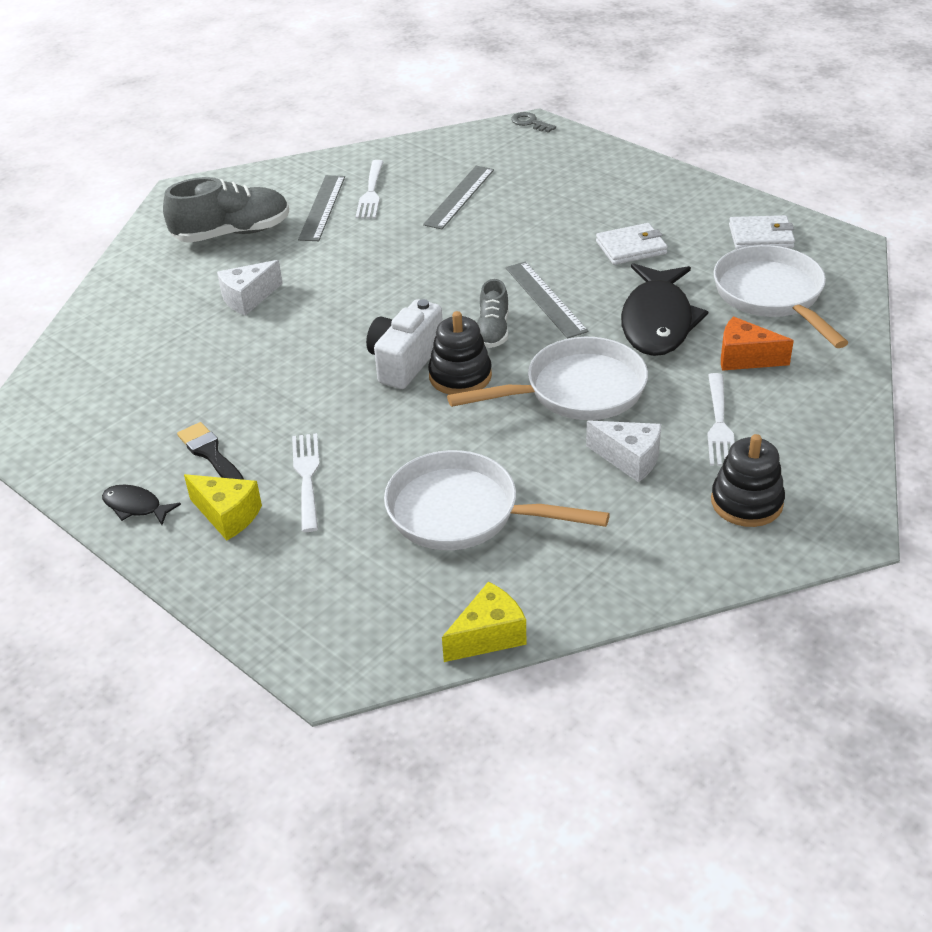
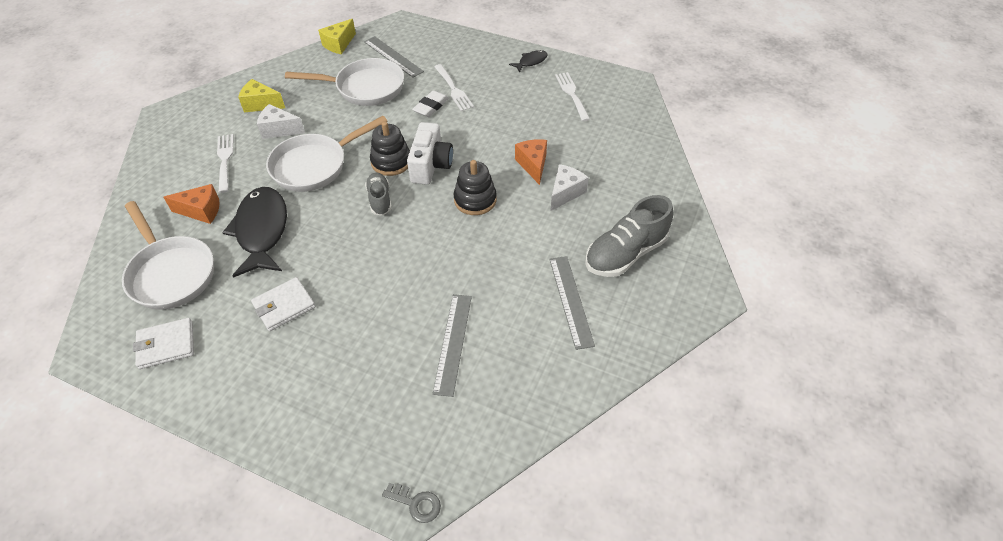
camera: 160 degrees right, 10 degrees up
black fish [102,485,181,525] -> black fish turned 45 degrees counterclockwise [509,50,547,73]
black brush [177,422,244,480] -> none
yellow cheese [184,474,262,540] -> yellow cheese moved to [238,79,285,112]
white fork [355,160,384,219] -> white fork moved to [555,72,590,121]
grey ruler [506,261,589,339] -> grey ruler moved to [364,36,424,77]
black stacking toy [711,434,785,527] -> black stacking toy moved to [453,160,497,215]
none -> white eraser [412,90,449,117]
none -> orange cheese [515,139,547,185]

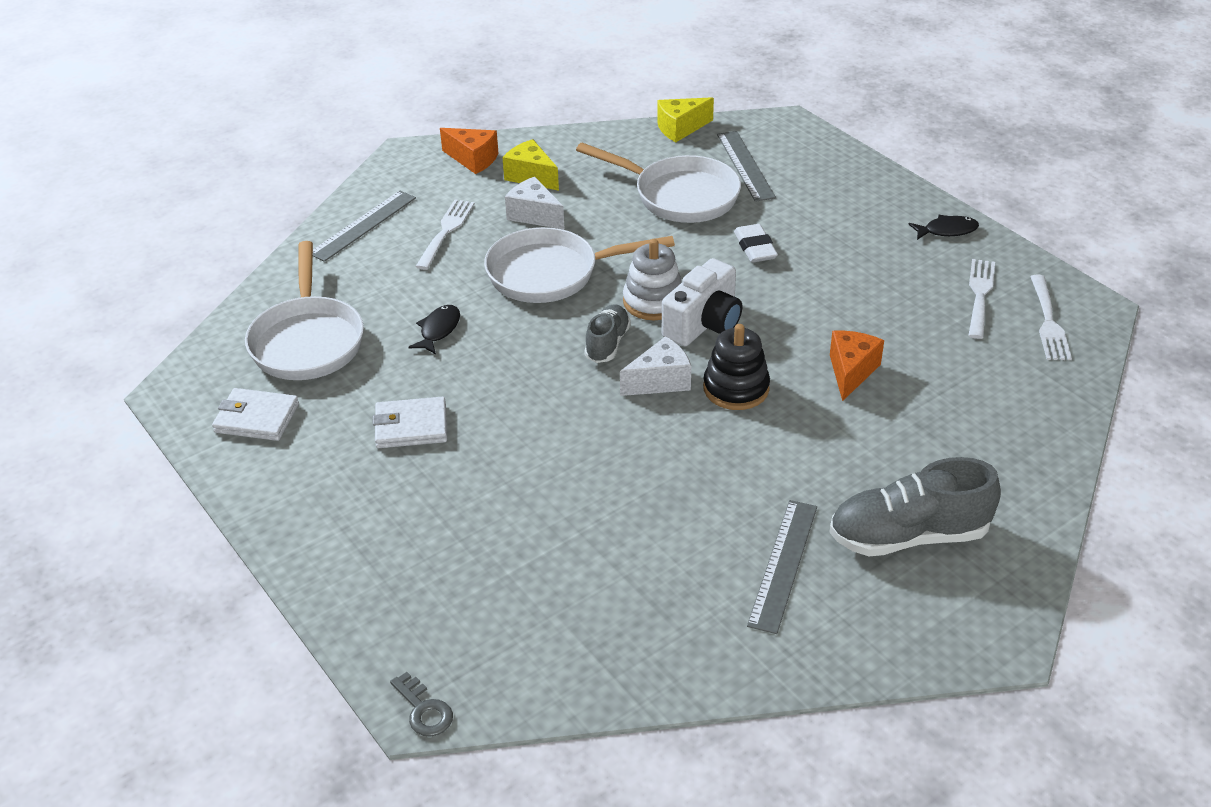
camera: 30 degrees right, 10 degrees down
orange cheese [163,184,220,224] -> orange cheese moved to [440,128,499,174]
black fish [222,187,287,278] -> black fish [409,305,460,354], size x0.46
black stacking toy [370,122,410,176] -> white stacking toy [623,239,682,320]
white eraser [412,90,449,117] -> white eraser turned 75 degrees counterclockwise [734,224,778,263]
grey ruler [432,294,472,397] -> grey ruler moved to [313,191,416,262]
white fork [434,64,474,111] -> white fork moved to [1030,275,1072,360]
white cheese [550,164,589,211] -> white cheese moved to [620,336,691,396]

